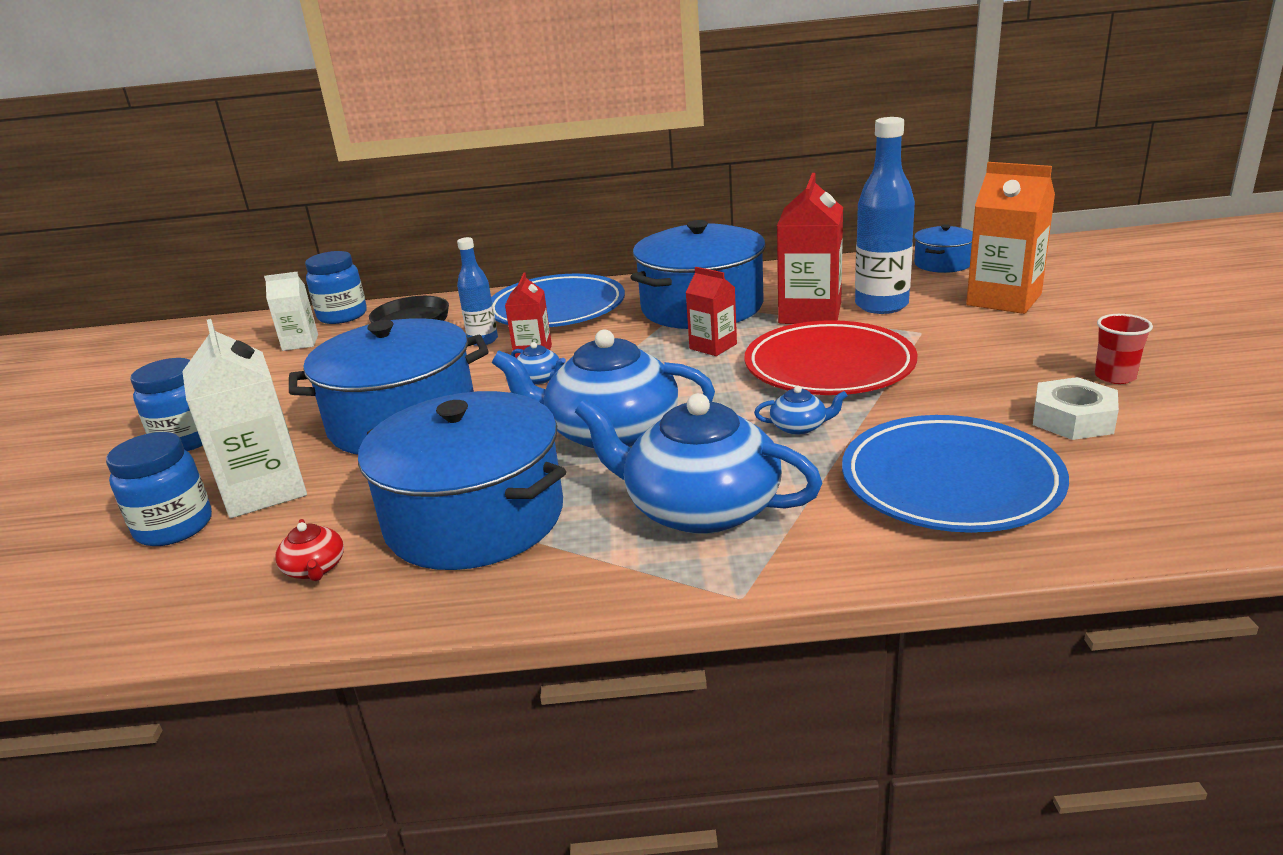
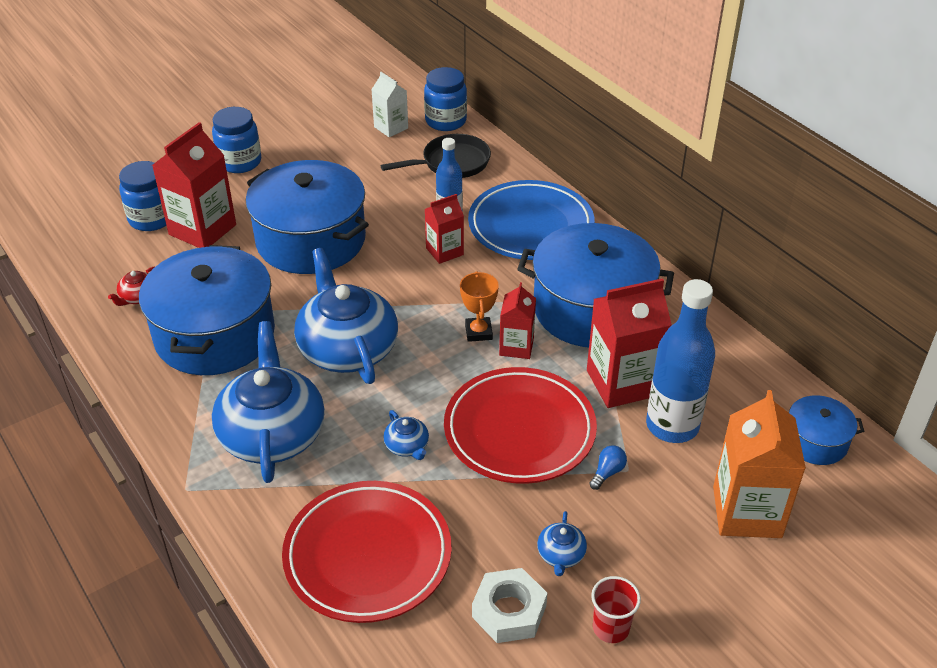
camera: 55 degrees right, 15 degrees up
white carton [182,319,307,518] -> red carton [152,122,236,248]
blue teapot [511,342,566,385] -> blue teapot moved to [537,511,587,576]
blue plate [842,415,1069,533] -> red plate [282,481,452,623]
none -> orange trophy [460,271,499,342]
none -> blue light bulb [589,445,627,490]

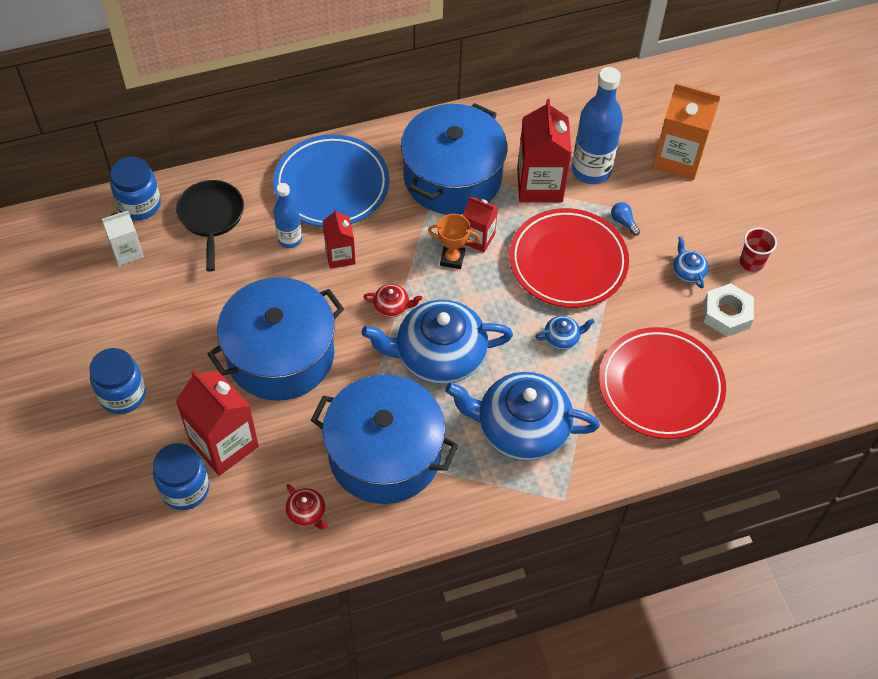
camera: 75 degrees left, 15 degrees up
blue teapot [537,511,587,576] -> blue teapot turned 135 degrees counterclockwise [673,236,709,289]
blue pot [789,395,864,465] -> none
none -> red teapot [363,284,423,317]

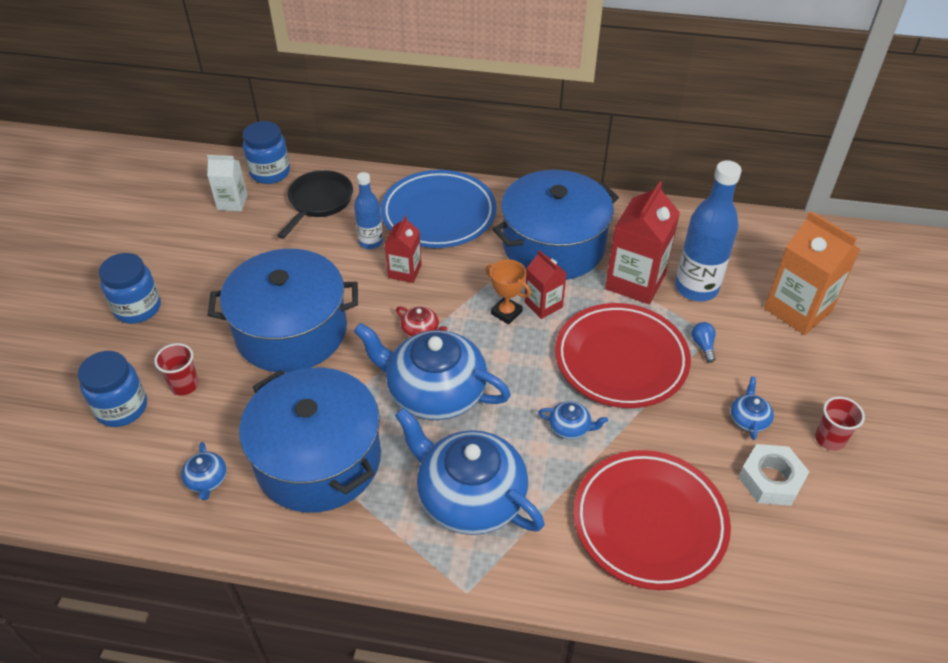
camera: 30 degrees right, 10 degrees down
red carton [176,370,259,476] -> red cup [154,343,199,395]
red teapot [286,484,327,529] -> blue teapot [181,442,227,500]

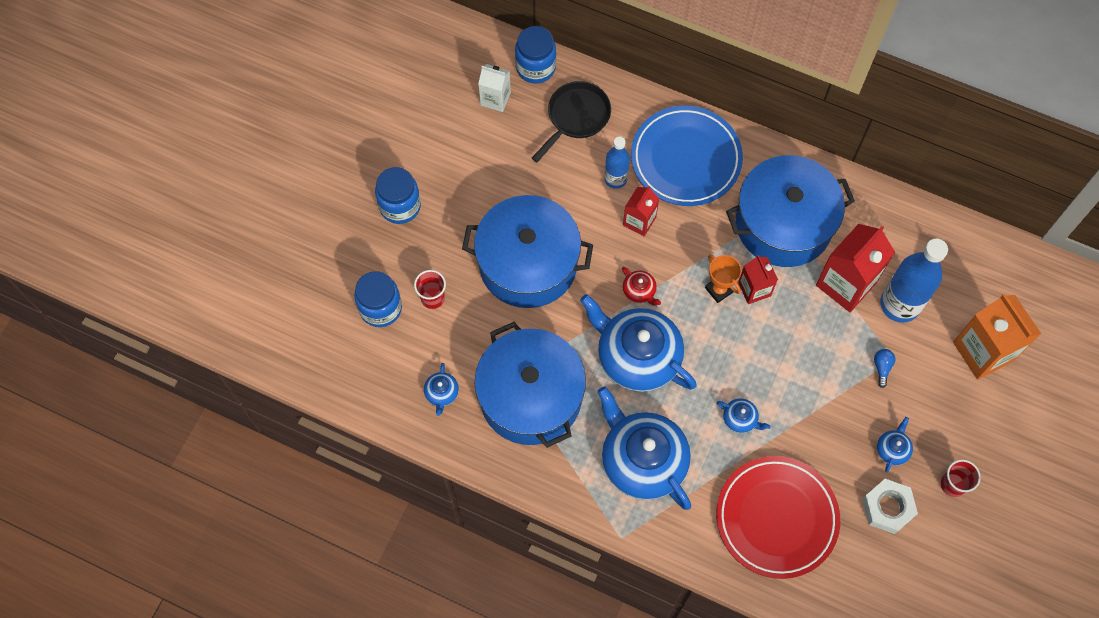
camera: 15 degrees right, 20 degrees up
red plate [555,303,691,408] -> none

